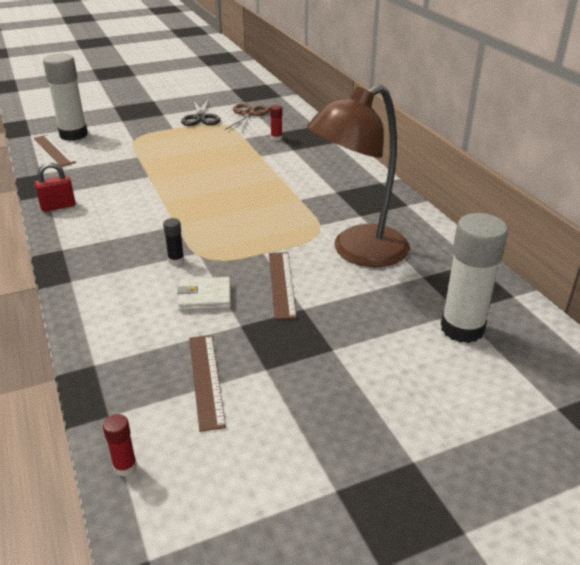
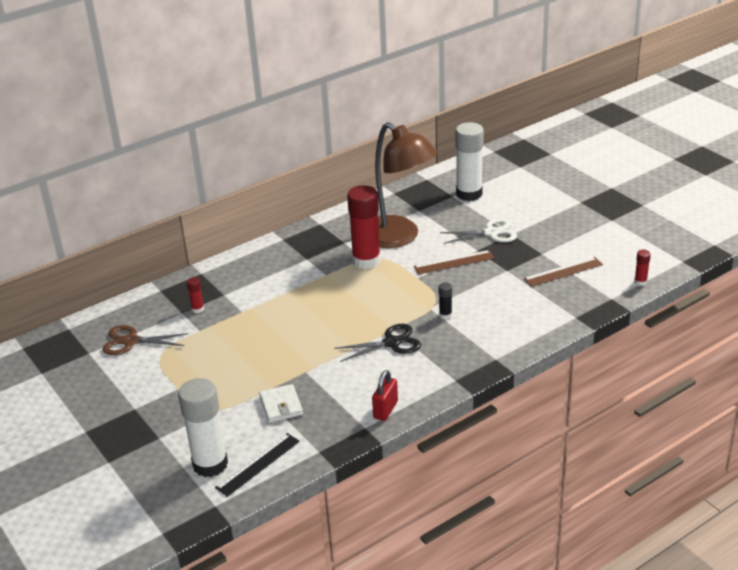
camera: 100 degrees left, 0 degrees up
brown ruler [34,135,76,167] -> black ruler [215,433,300,497]
red padlock [35,162,76,212] -> red padlock turned 60 degrees clockwise [372,370,398,421]
white wallet [177,277,231,311] -> white wallet moved to [259,384,303,423]
black scissors [181,99,220,126] -> black scissors moved to [334,324,421,362]
none -> red glue stick [347,185,381,269]
none -> white scissors [440,218,517,244]

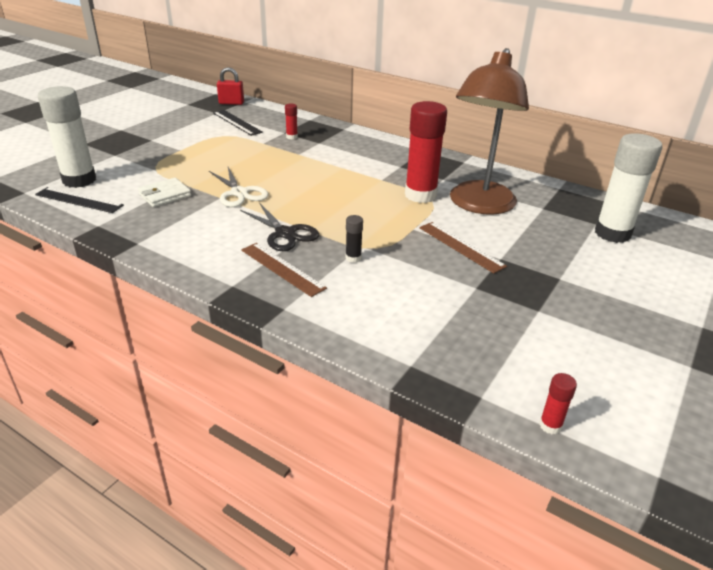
camera: 65 degrees right, 0 degrees up
brown scissors [102,325,188,355] -> black ruler [213,110,263,136]
red padlock [372,370,398,421] -> red padlock moved to [217,67,244,105]
white scissors [440,218,517,244] -> white scissors moved to [209,167,269,207]
brown ruler [524,257,603,287] -> brown ruler moved to [241,243,327,297]

